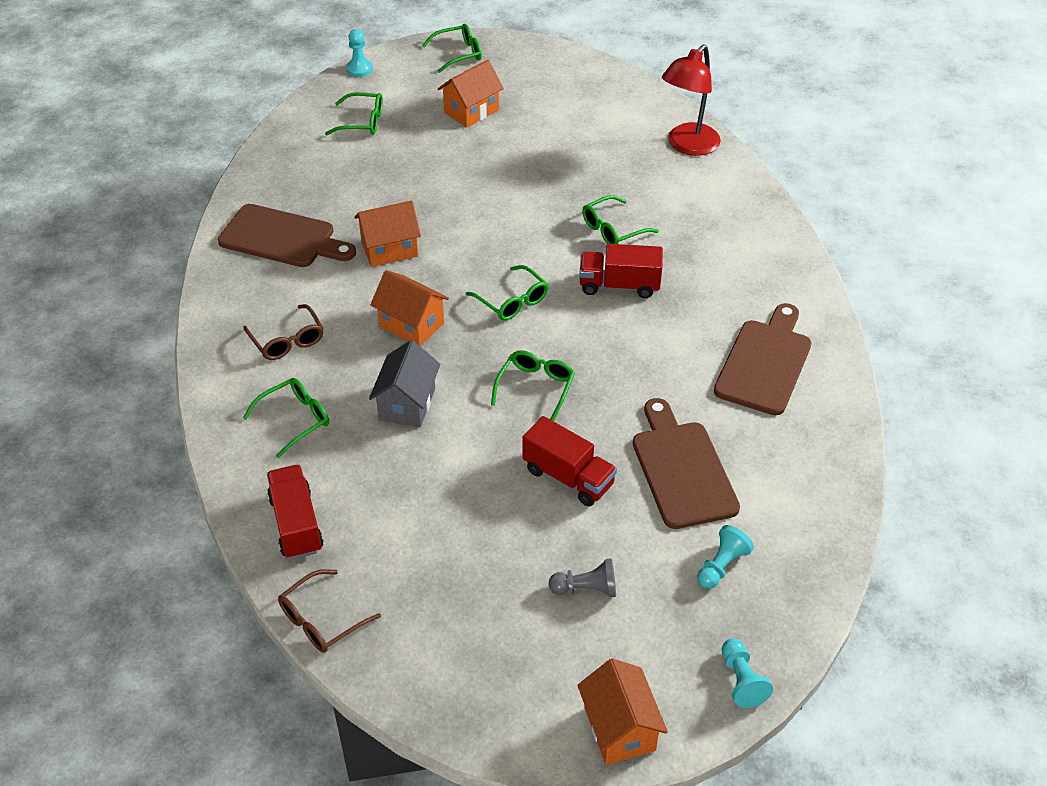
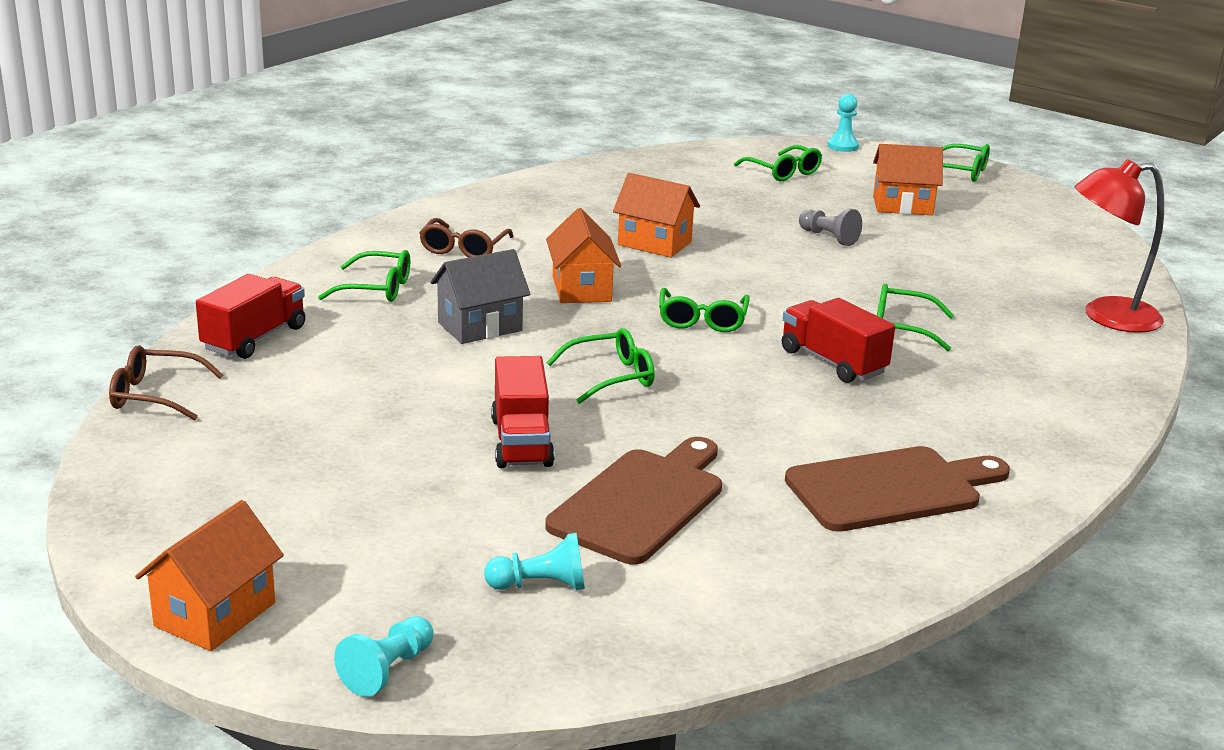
camera: 45 degrees right, 20 degrees down
brown cutting board [218,204,356,267] -> none
grey pawn [549,558,616,597] -> grey pawn moved to [799,209,862,246]

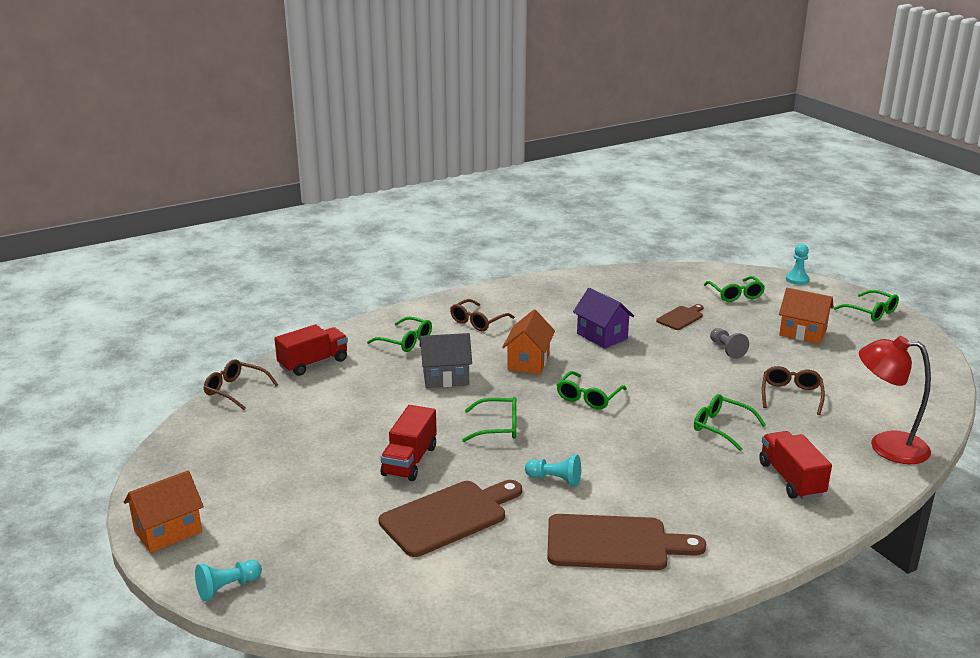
camera: 25 degrees right, 0 degrees up
turquoise pawn [484,533,585,590] -> turquoise pawn moved to [525,455,581,487]
orange house [613,173,700,258] -> purple house [573,288,634,348]
red truck [782,298,895,383] -> red truck moved to [759,431,832,500]
none -> brown cutting board [656,304,703,330]
none -> brown glasses [762,366,825,415]

